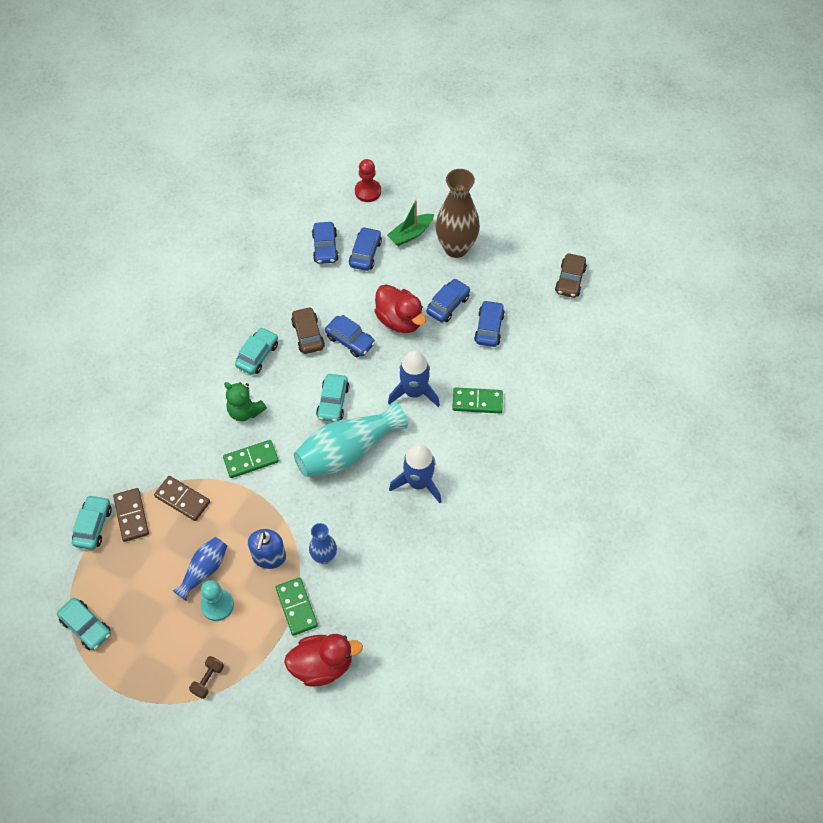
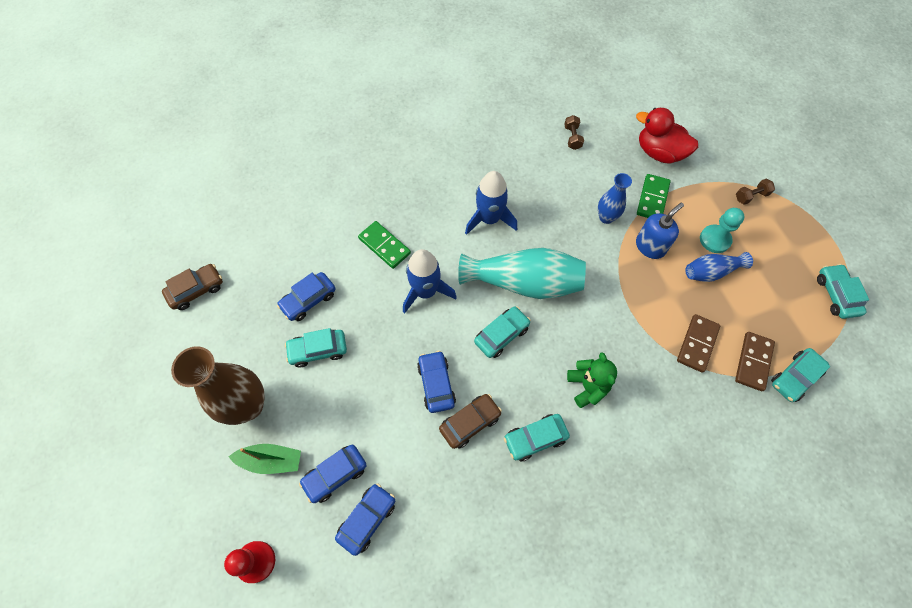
camera: 140 degrees left, 5 degrees up
brown domino [154,476,210,521] -> brown domino turned 45 degrees clockwise [677,314,721,373]
green domino [223,440,279,478] -> none
brown car [291,307,325,354] -> brown car turned 150 degrees counterclockwise [439,394,502,449]
red duck [374,284,426,333] -> none
blue car [426,278,470,322] -> turquoise car [285,328,347,367]
none -> brown dumbbell [564,115,584,150]

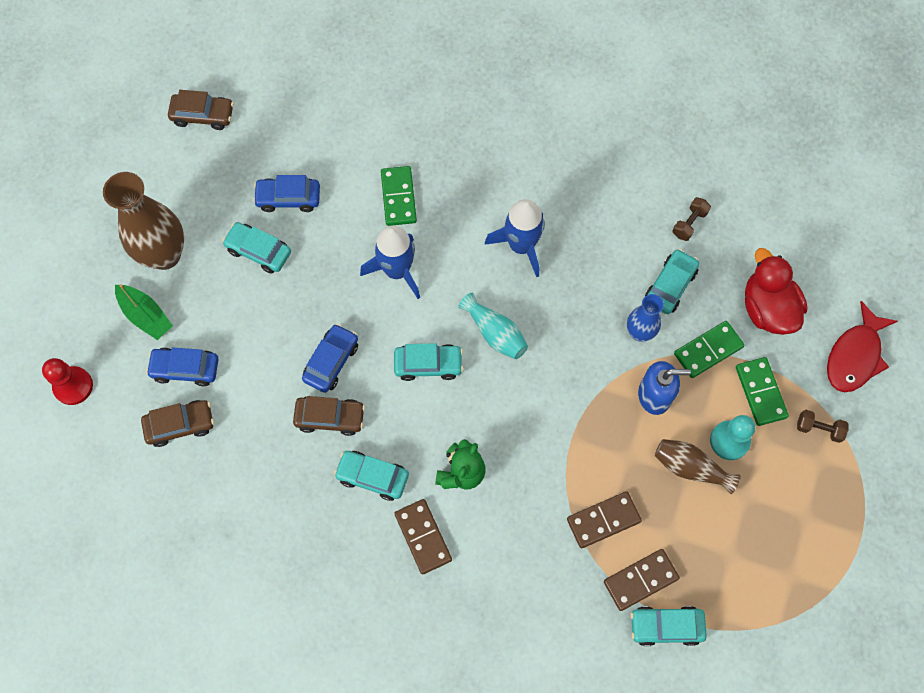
camera: 40 degrees right, 5 degrees up
blue car [335,483,395,556] -> brown car [141,400,214,447]
turquoise vase [458,248,586,299] -> turquoise vase [459,293,528,359], size x0.55
blue vase [685,252,753,282] -> brown vase [655,439,741,494]
turquoise car [817,264,869,319] -> turquoise car moved to [645,249,699,314]
none -> brown domino [394,499,452,575]
none -> green domino [736,357,789,426]
none -> red fish [827,301,898,392]

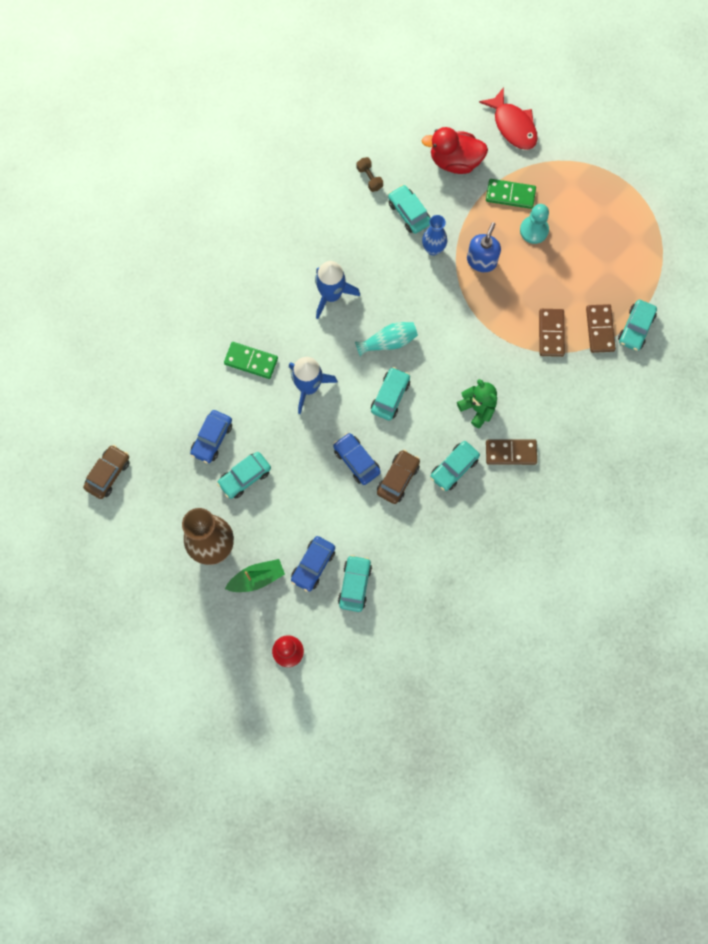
camera: 65 degrees left, 5 degrees up
brown car [141,400,214,447] -> turquoise car [338,555,372,612]
brown vase [655,439,741,494] -> none
green domino [674,321,744,378] -> none
brown dumbbell [797,410,848,443] -> none

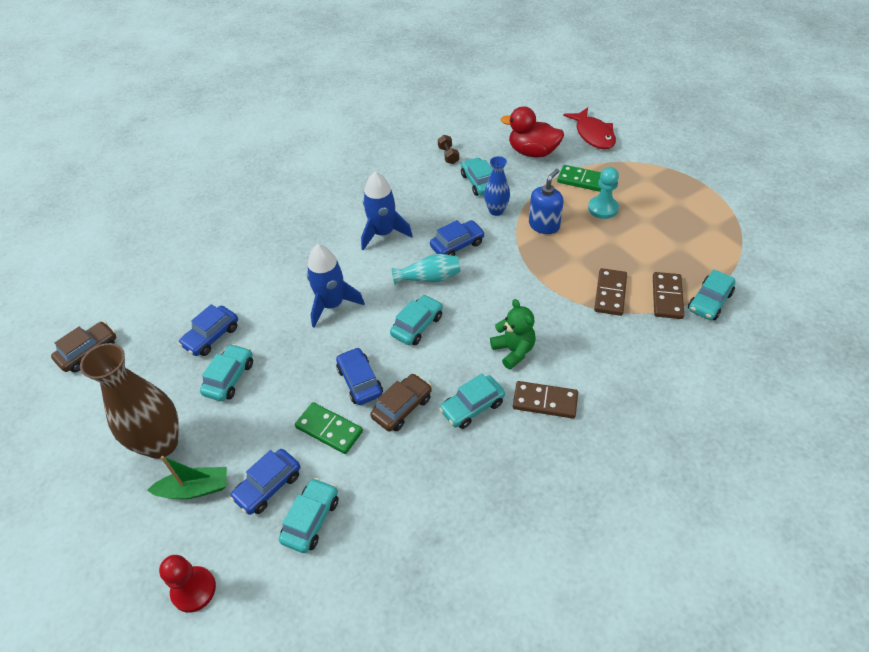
camera: 15 degrees right, 25 degrees down
turquoise car [217,452,271,499] -> turquoise car turned 135 degrees clockwise [200,344,253,401]
green domino [224,342,278,379] -> green domino moved to [295,402,363,454]
none -> blue car [430,220,485,256]

